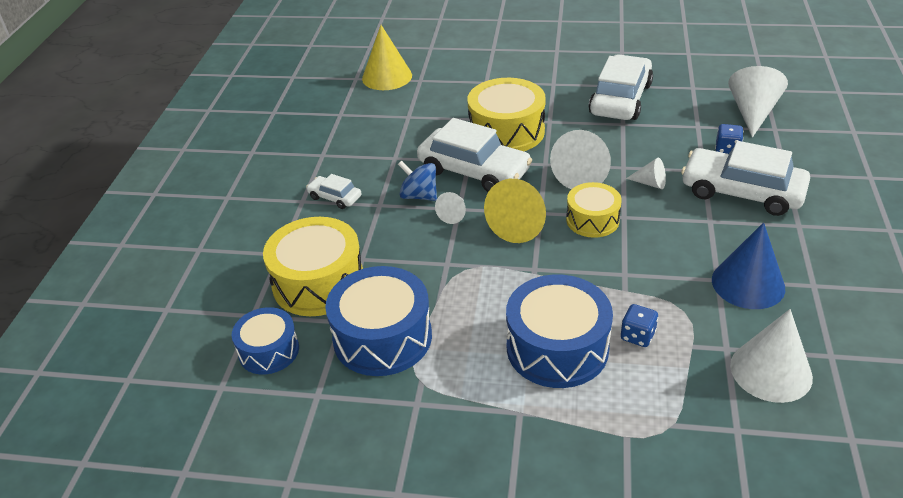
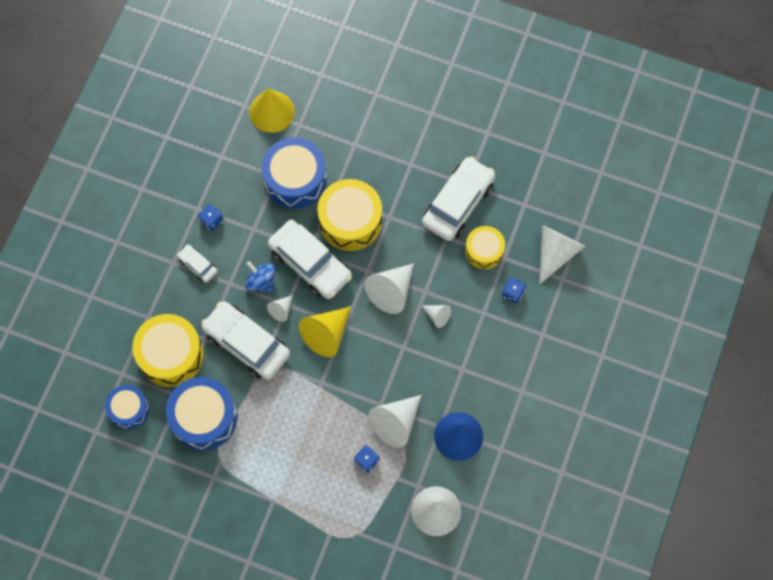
camera: 10 degrees right, 30 degrees up
blue drum [506,275,613,388] -> blue drum moved to [261,137,327,209]
yellow drum [566,182,622,238] -> yellow drum moved to [465,226,505,269]
white car [681,141,810,216] -> white car moved to [201,301,290,380]
none -> blue dice [198,204,223,231]
none -> white cone [368,395,422,448]

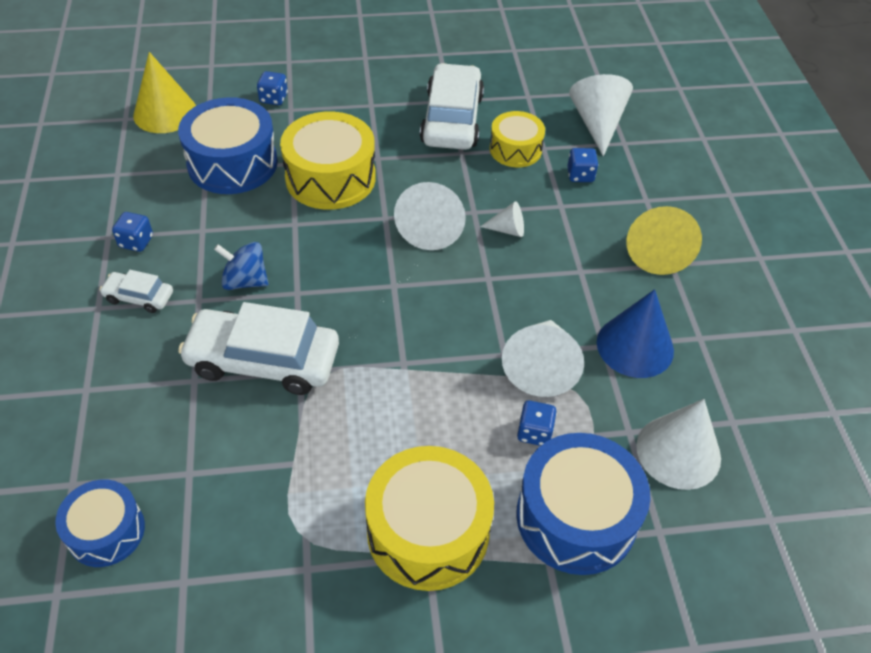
camera: 30 degrees left, 20 degrees down
yellow drum [132,314,204,387] -> yellow drum moved to [365,446,494,591]
blue drum [166,377,237,450] -> blue drum moved to [516,433,651,575]
white cone [267,295,293,322] -> none
white car [268,220,352,299] -> none
yellow cone [299,306,351,357] -> yellow cone moved to [626,206,702,275]
none -> blue dice [257,71,288,105]

